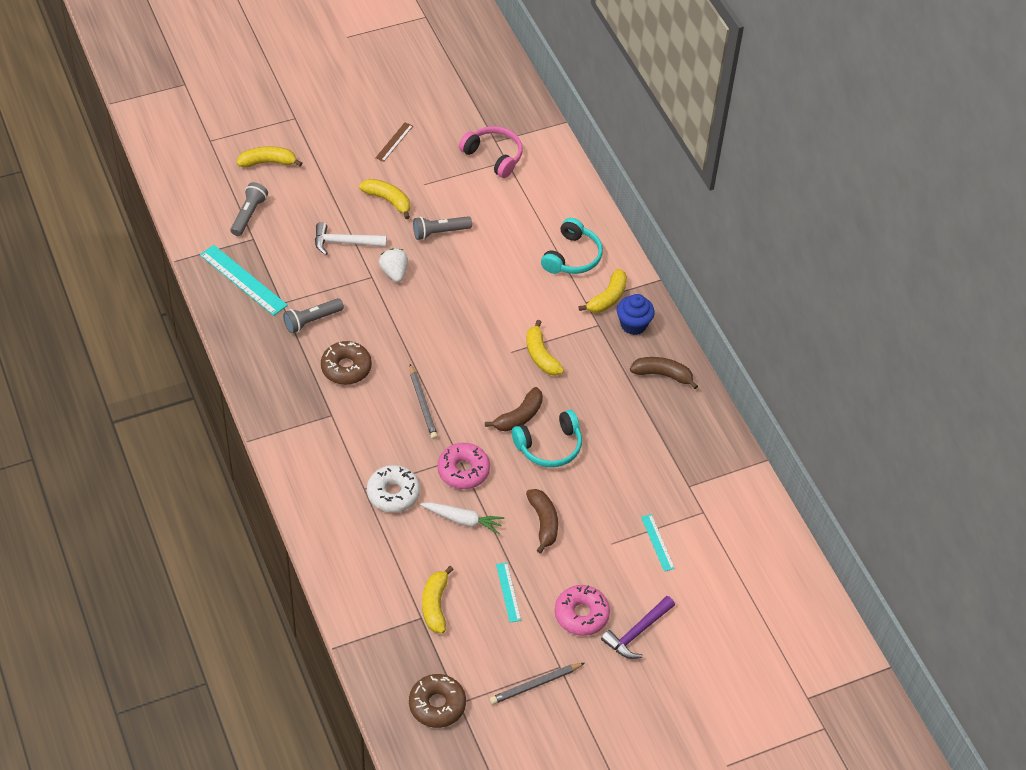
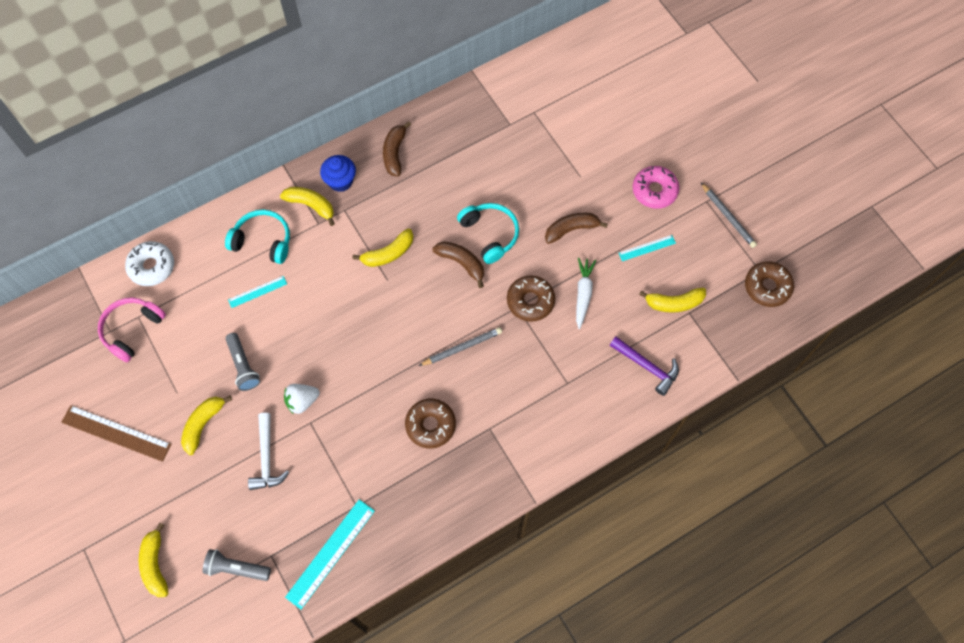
camera: 95 degrees left, 15 degrees up
grey flashlight [283,298,344,334] -> none
white donut [367,465,420,512] -> white donut moved to [125,241,174,286]
brown ruler [376,122,413,162] -> brown ruler [61,405,172,462], size x1.81
pink donut [437,443,490,489] -> brown donut [507,275,555,322]
purple hammer [601,596,675,659] -> purple hammer moved to [610,337,679,396]
turquoise ruler [641,514,675,571] -> turquoise ruler moved to [228,276,287,308]

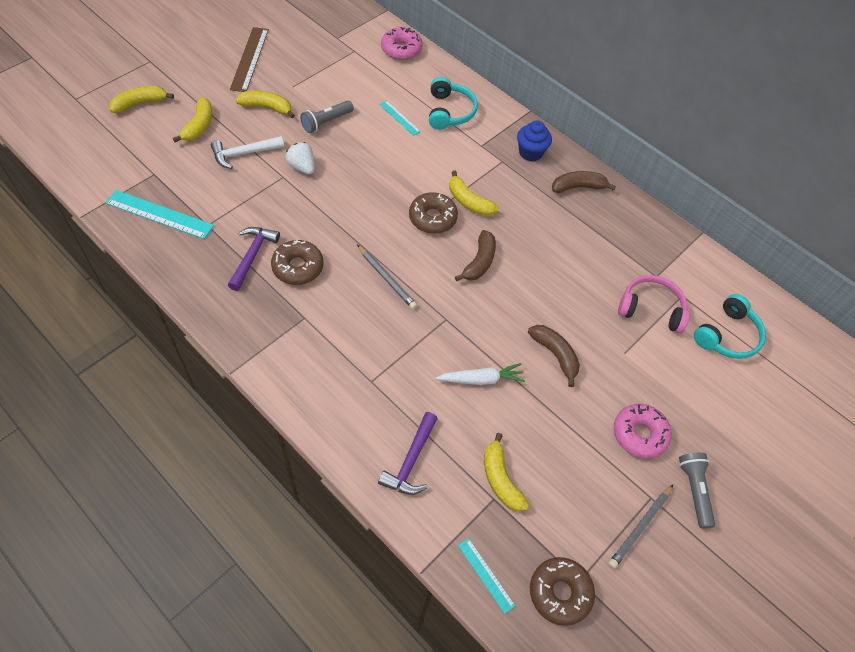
camera: 70 degrees right, 10 degrees down
pink headphones [98,298,166,362] -> pink headphones moved to [618,275,690,333]
white donut [125,241,174,286] -> pink donut [381,27,423,60]
grey flashlight [203,549,271,581] -> grey flashlight moved to [679,453,715,529]
yellow banana [280,187,335,226] -> yellow banana moved to [173,98,212,143]
turquoise headphones [457,203,519,264] -> turquoise headphones moved to [694,294,766,359]
brown donut [507,275,555,322] -> brown donut moved to [409,192,458,234]
turquoise ruler [619,235,676,261] -> turquoise ruler moved to [458,538,515,614]
none -> purple hammer [228,227,280,291]

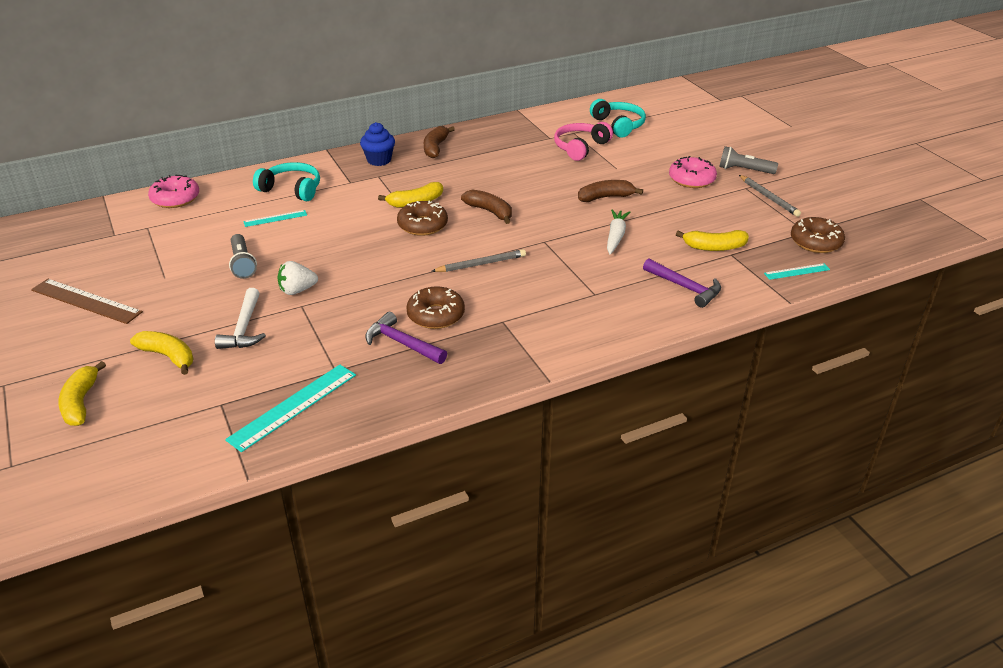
camera: 65 degrees left, 20 degrees down
yellow banana [236,91,295,118] -> none

